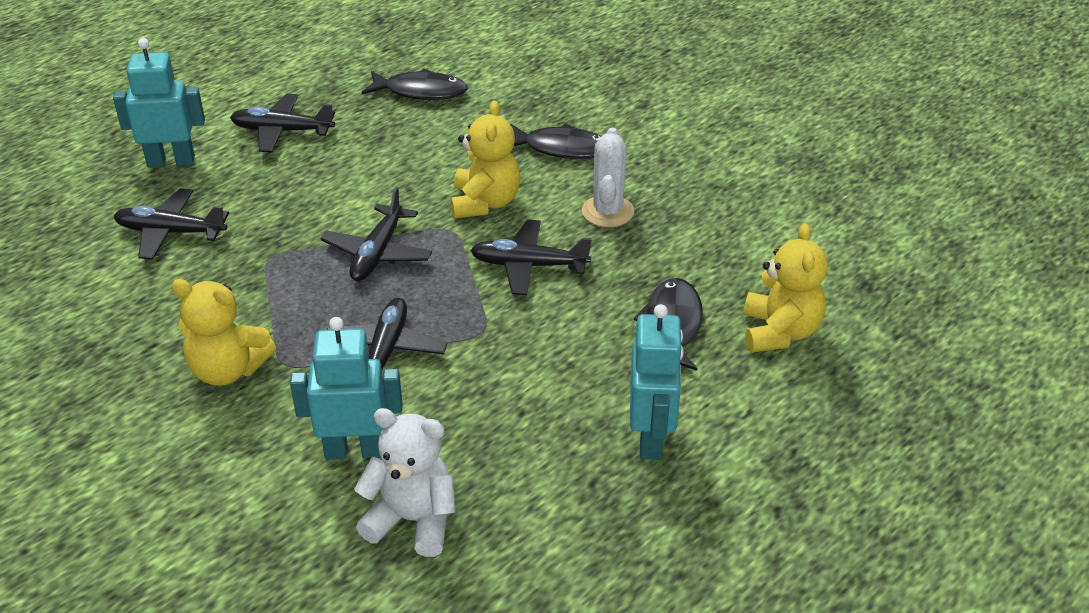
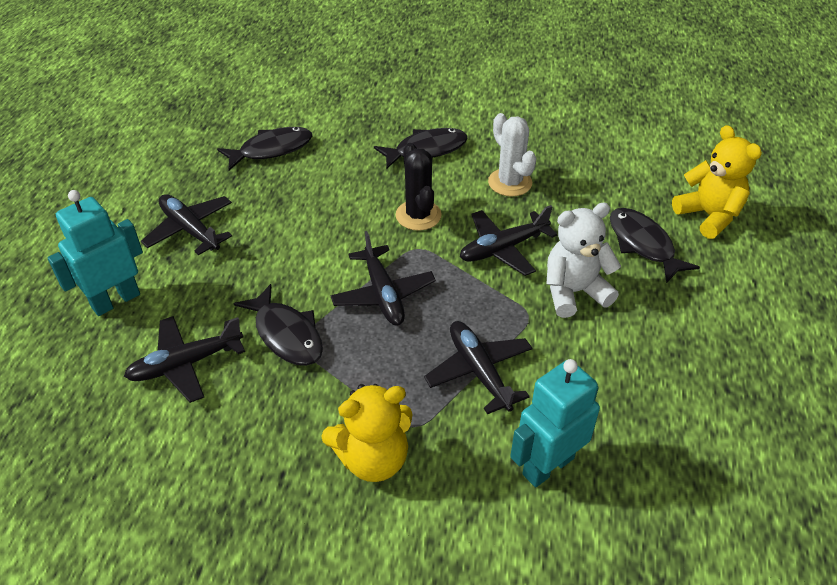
camera: 35 degrees left, 5 degrees up
black plane [230,93,335,152] -> black plane turned 75 degrees clockwise [141,194,232,255]
white teddy bear [354,408,456,557] -> white teddy bear moved to [546,203,621,318]
yellow teddy bear [451,101,520,218] -> black cactus [396,143,442,231]
turquoise robot [630,304,684,460] -> none
none -> black fish [233,284,323,366]

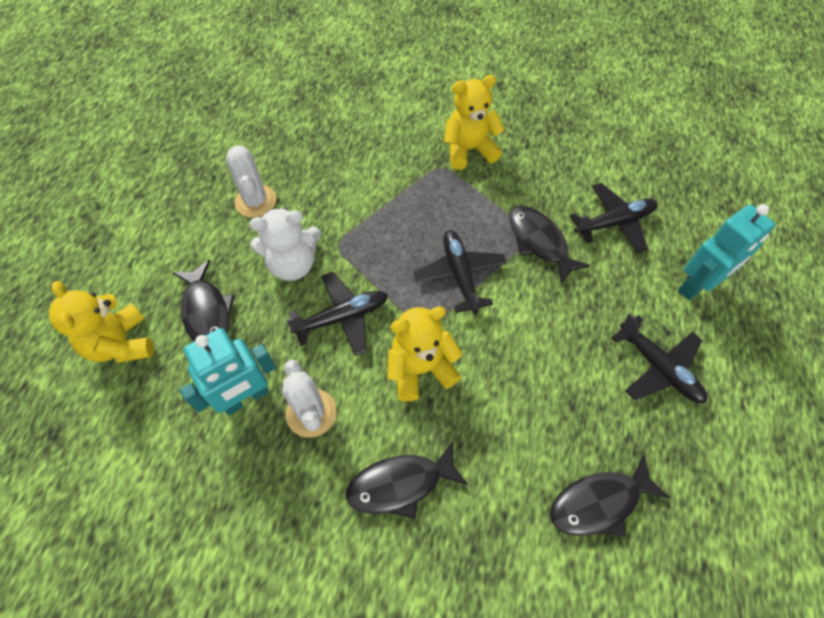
camera: 175 degrees left, 15 degrees up
black cactus [396,143,442,231] -> yellow teddy bear [387,306,462,402]
black plane [424,321,533,414] -> none
turquoise robot [510,359,600,487] -> turquoise robot moved to [180,328,276,415]
none -> white cactus [226,145,276,218]

